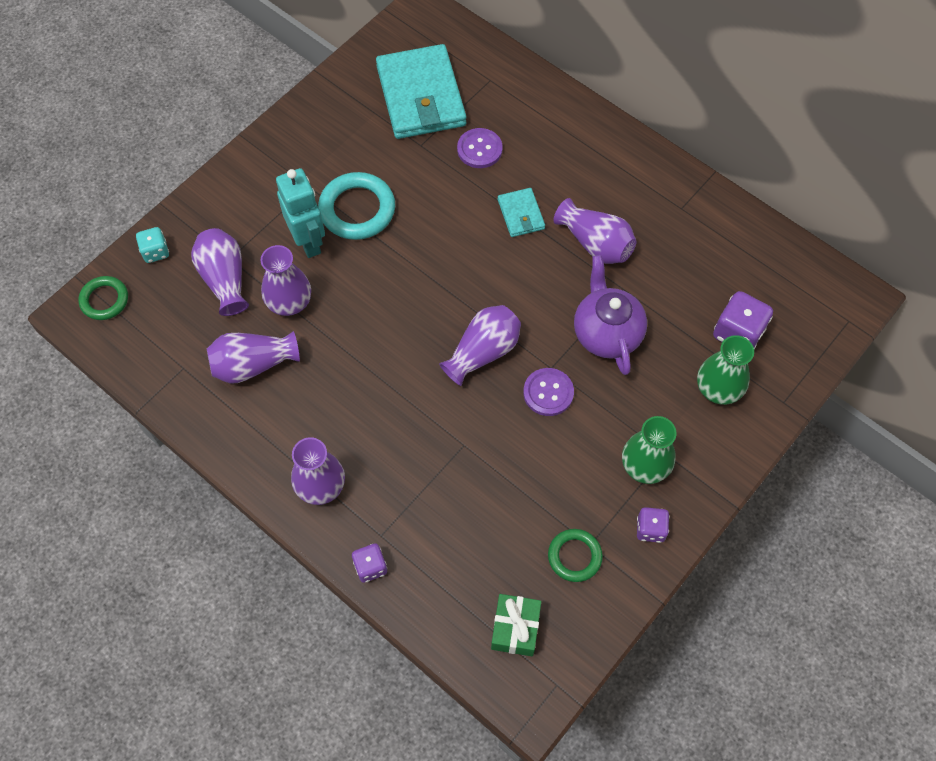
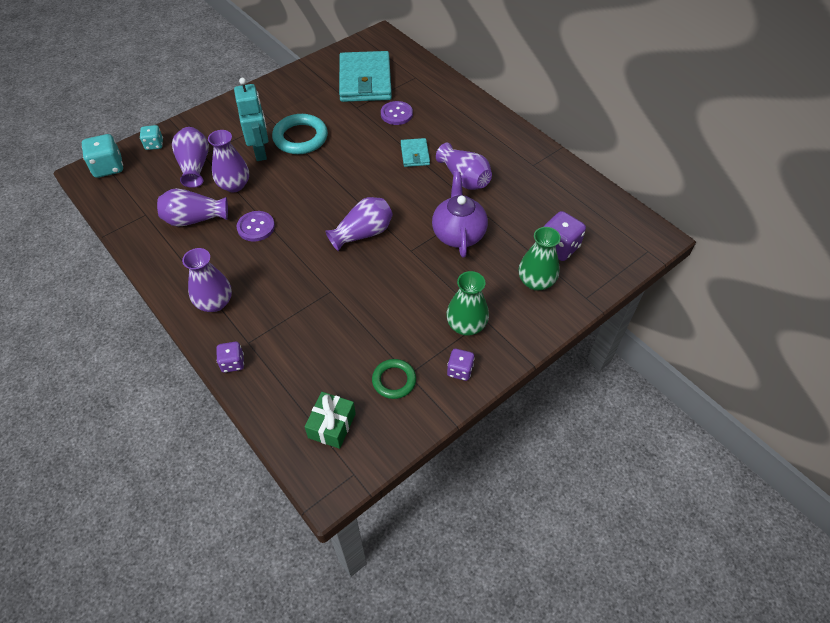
camera: 10 degrees right, 10 degrees down
green ring [78,276,128,320] -> turquoise dice [82,134,123,178]
purple button [523,368,574,416] -> purple button moved to [237,211,275,241]

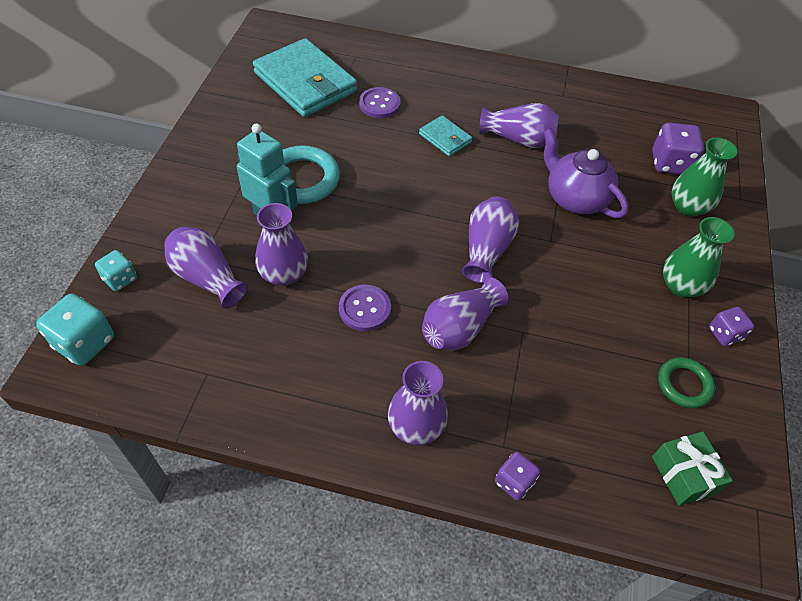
camera: 40 degrees left, 0 degrees up
purple vase [157,188,228,227] -> purple vase moved to [422,278,508,350]

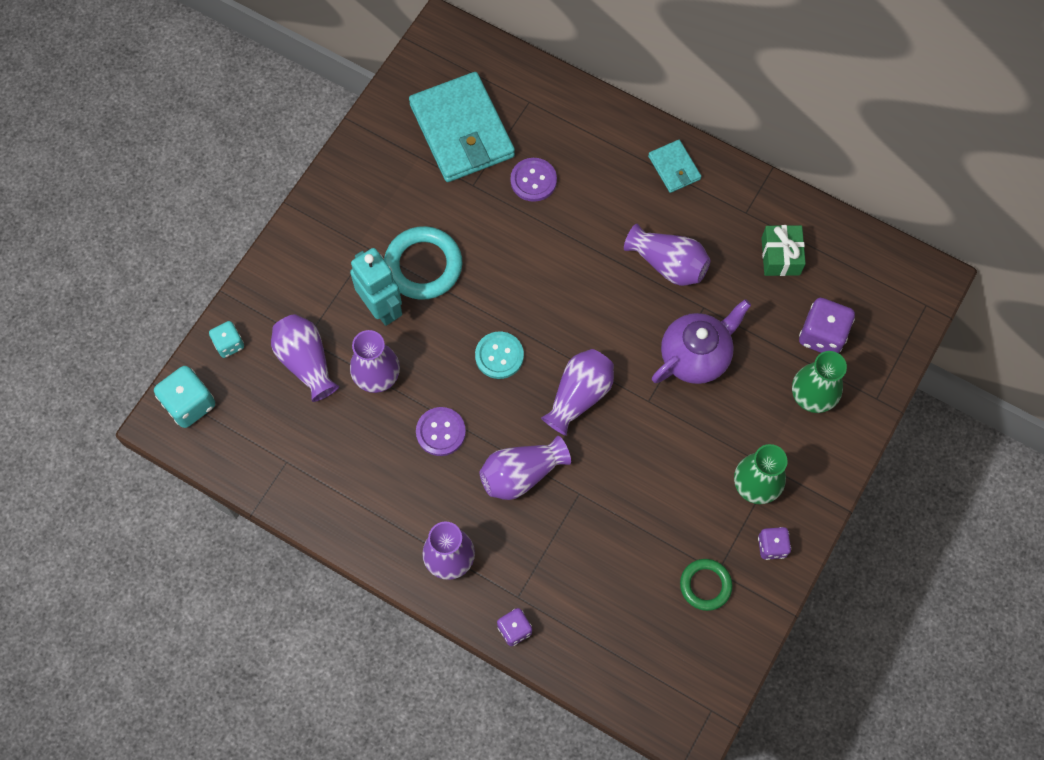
camera: 20 degrees right, 15 degrees up
turquoise wallet [419,115,472,156] -> turquoise wallet moved to [648,140,701,193]
purple teapot [543,128,629,218] -> purple teapot turned 75 degrees clockwise [652,299,751,384]
green gift [652,431,733,506] -> green gift moved to [762,225,806,276]
none -> turquoise button [475,332,524,379]

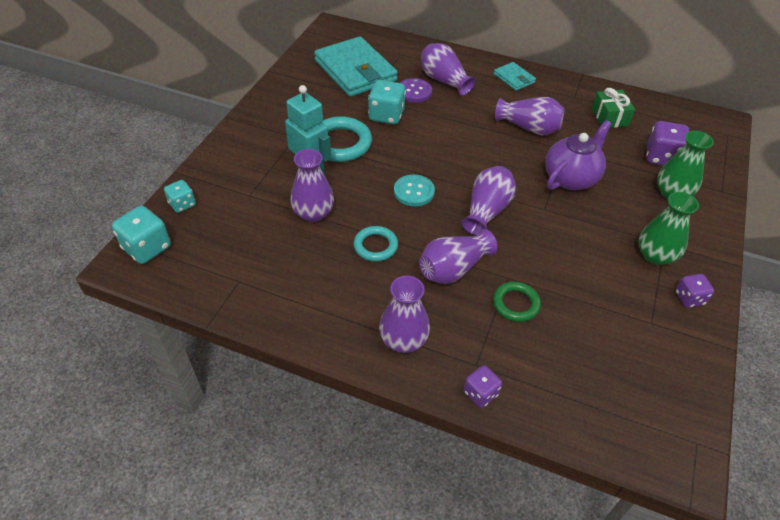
camera: 10 degrees left, 20 degrees down
purple vase [271,314,339,402] -> purple vase moved to [421,43,476,96]
purple button [416,407,466,456] -> turquoise ring [354,226,398,262]
green ring [680,559,733,611] -> green ring moved to [493,282,541,322]
none -> turquoise dice [368,80,406,124]

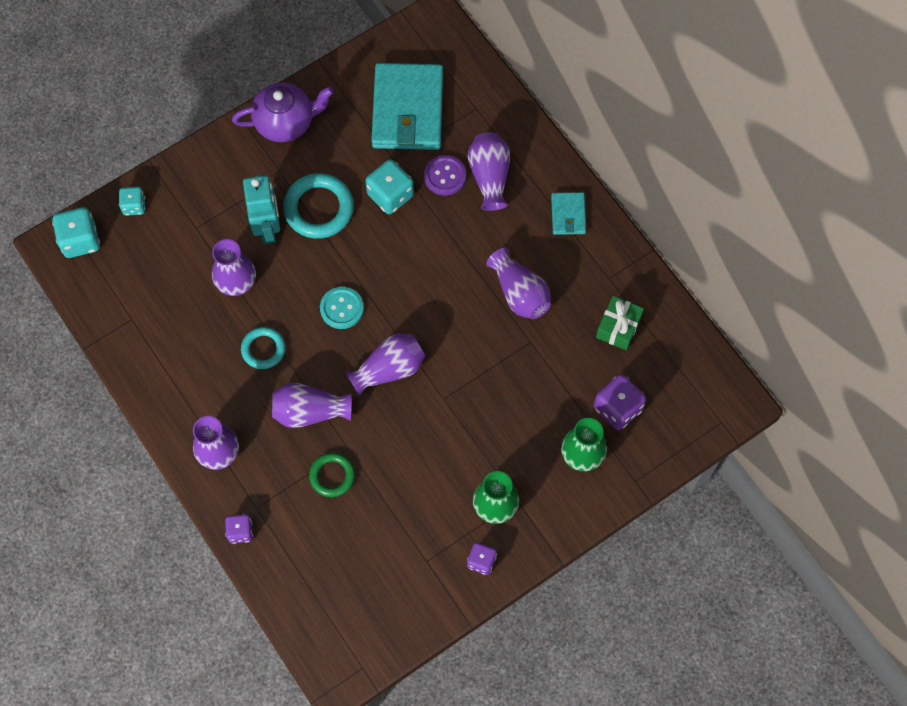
camera: 35 degrees right, 20 degrees up
purple teapot [545,120,612,190] -> purple teapot moved to [232,83,334,142]

